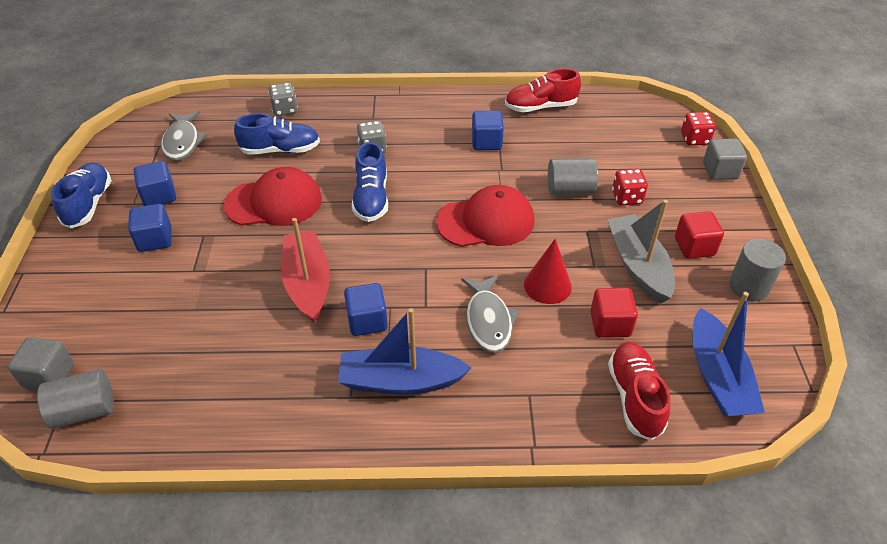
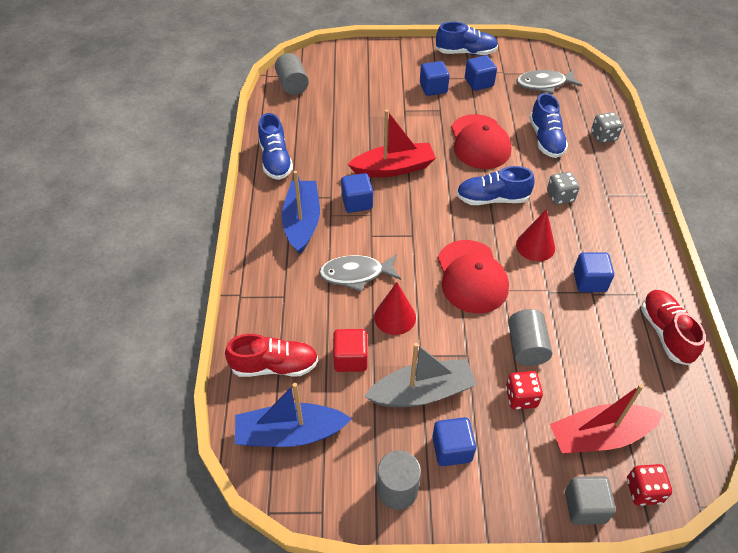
camera: 90 degrees right, 5 degrees up
grey cube [7,337,74,391] -> none
red cube [675,211,724,259] -> blue cube [432,417,476,466]
none -> blue shoe [258,113,293,180]
none -> red cone [516,209,555,262]
none -> red boat [550,384,664,454]

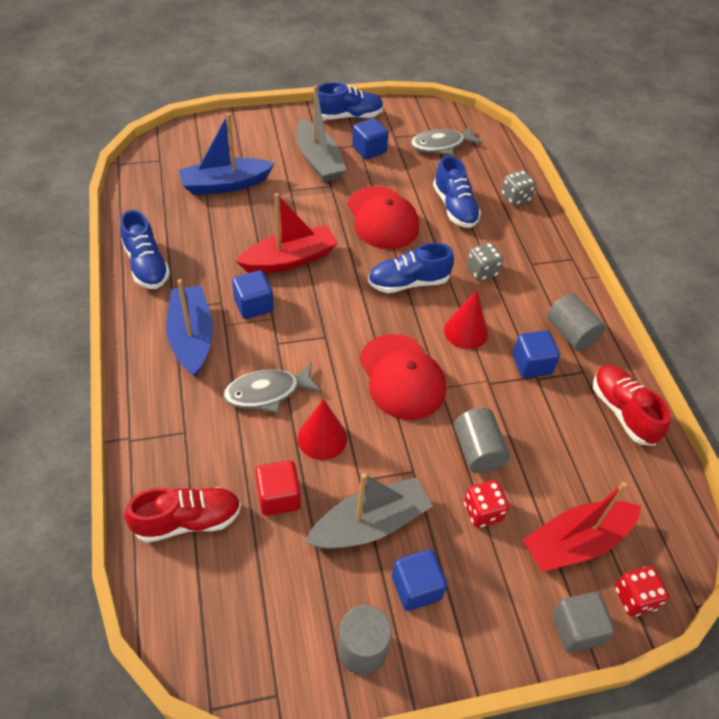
camera: 15 degrees left, 0 degrees up
blue boat [235,383,352,447] -> blue boat moved to [179,113,275,195]
grey cylinder [275,53,309,95] -> grey cylinder moved to [547,293,606,351]
blue cube [420,61,450,96] -> grey boat [296,85,346,182]

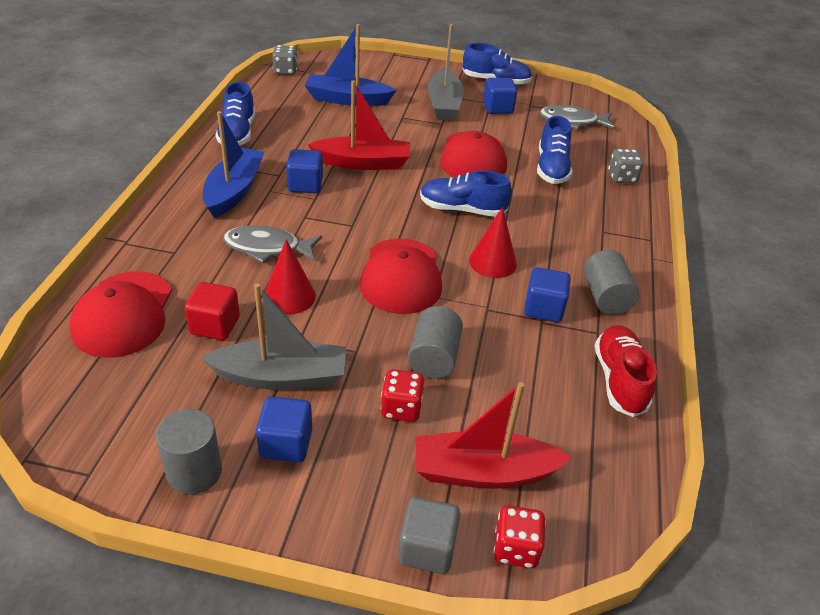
camera: 25 degrees right, 10 degrees down
red shoe [124,487,241,543] -> red cap [70,271,172,358]
grey dice [467,243,503,281] -> grey dice moved to [272,45,298,75]

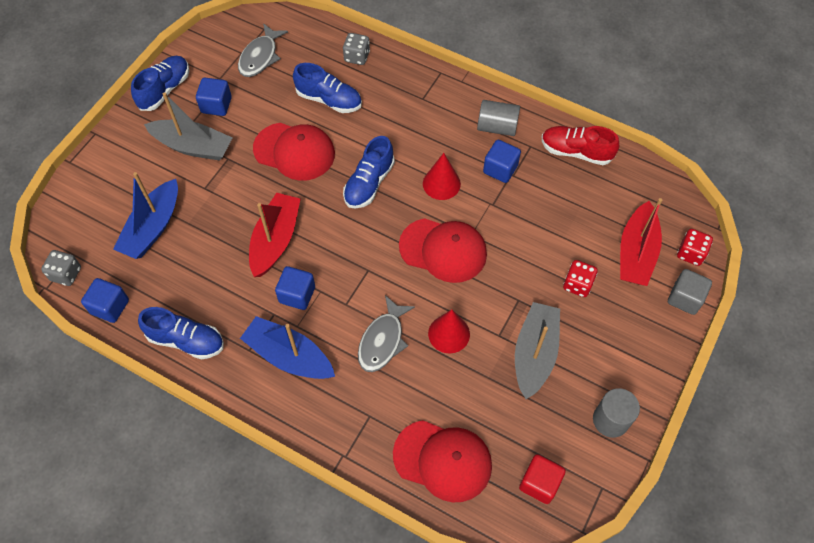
camera: 70 degrees left, 20 degrees up
red cube [184,282,240,340] -> red cube moved to [519,454,566,504]
blue cube [256,397,312,463] -> blue cube moved to [81,278,129,323]
grey cylinder [408,306,463,379] -> none

